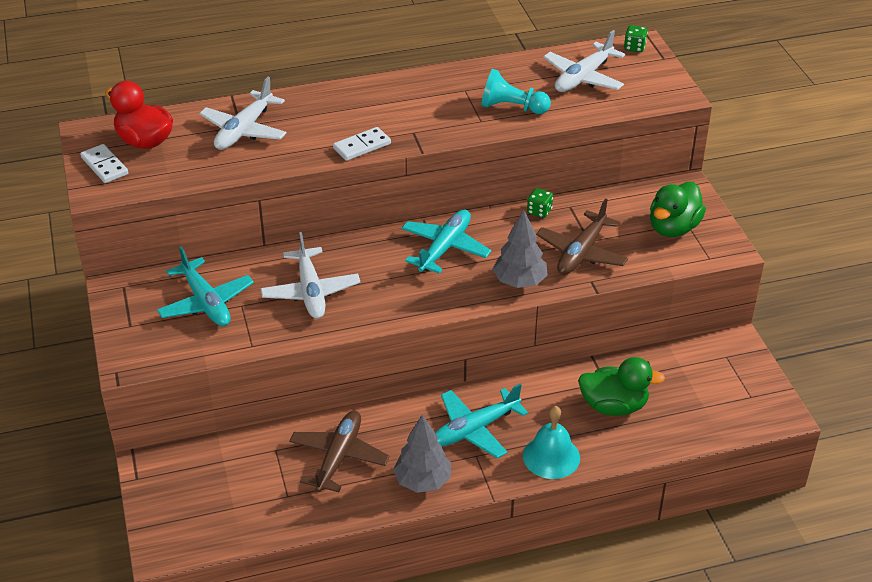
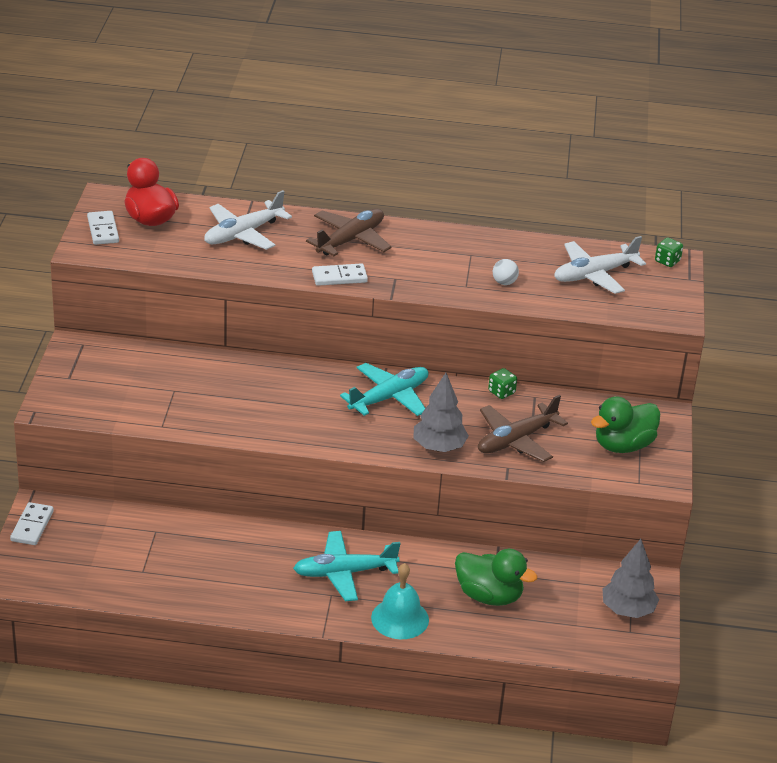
camera: 20 degrees right, 5 degrees down
turquoise plane [157,246,254,326] -> none
white plane [260,232,360,319] -> none
brown plane [289,411,390,492] -> brown plane moved to [306,209,392,256]
grey tree [393,414,451,493] -> grey tree moved to [602,539,659,618]
turquoise pawn [481,69,551,114] -> white ball [493,259,519,285]
none -> white domino [10,502,54,545]

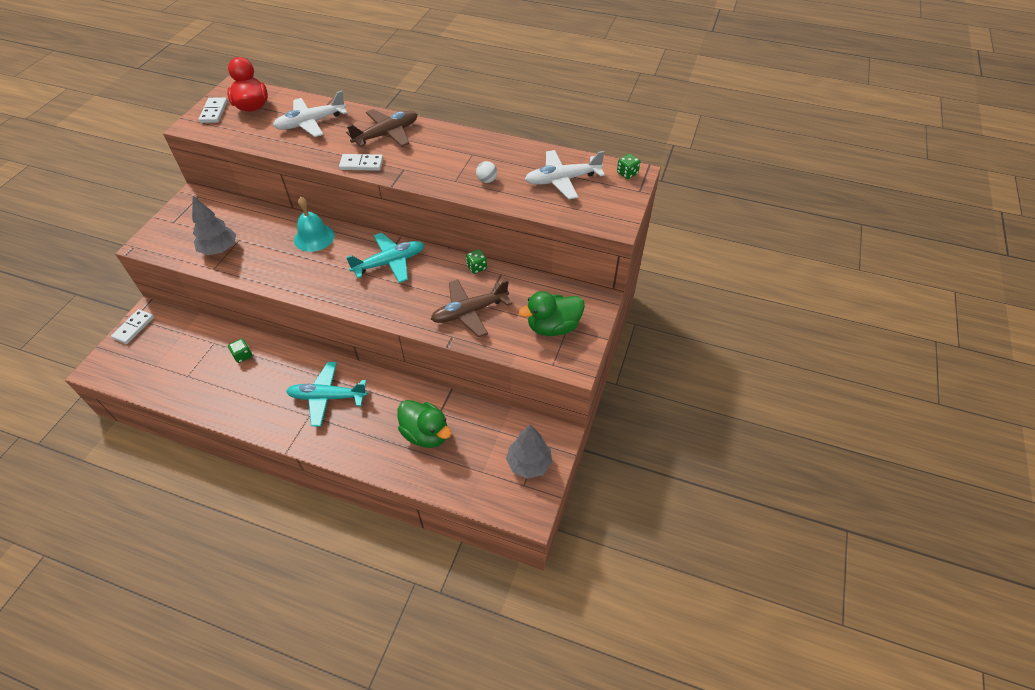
camera: 15 degrees right, 15 degrees up
turquoise bell [371,563,429,639] -> turquoise bell moved to [294,197,334,252]
grey tree [413,373,469,452] -> grey tree moved to [192,196,236,255]
none -> green dice [228,339,252,363]

